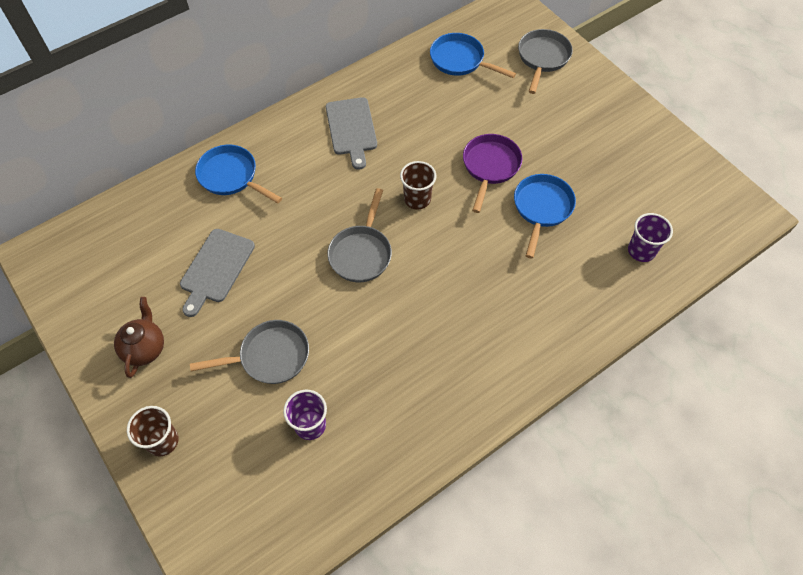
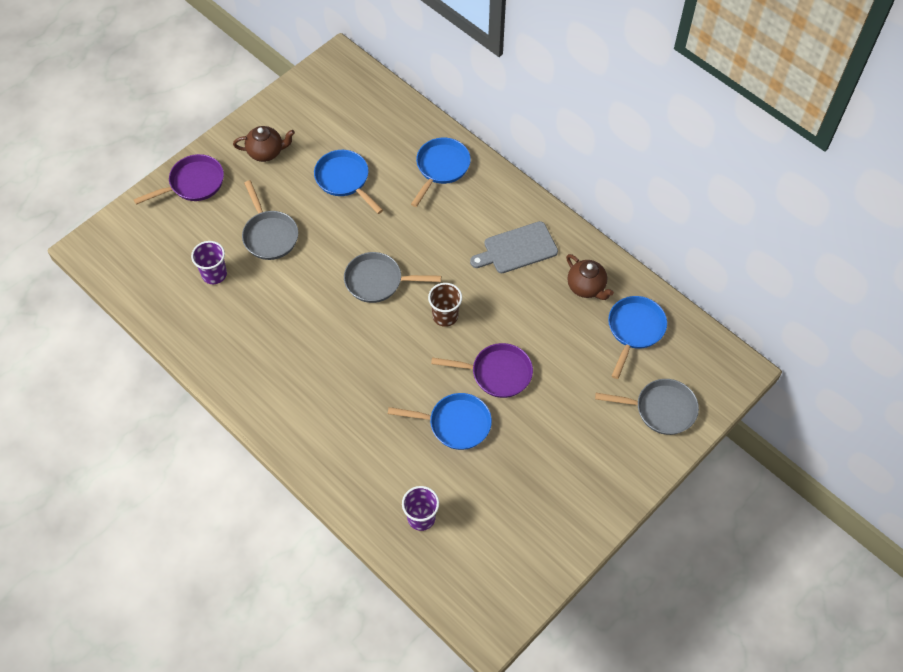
camera: 80 degrees right, 0 degrees up
brown cup [127,406,179,456] -> purple pan [134,154,224,205]
grey cutting board [180,229,255,317] -> blue pan [314,150,383,214]
none -> brown teapot [566,254,614,300]

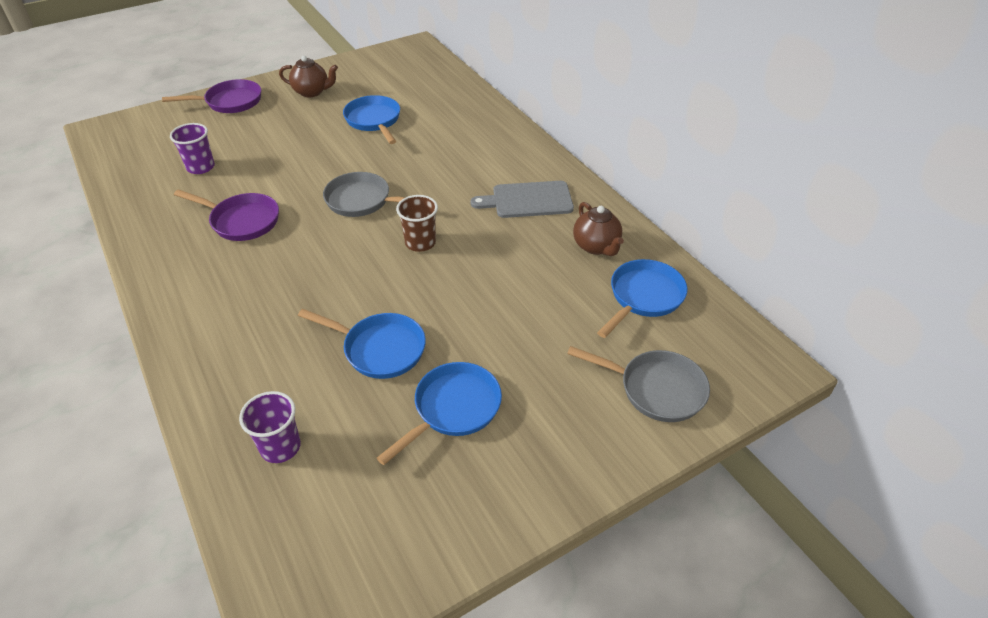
camera: 15 degrees right, 15 degrees down
grey pan [242,180,298,260] -> none
blue pan [411,138,471,207] -> blue pan moved to [377,362,502,465]
purple pan [431,343,533,398] -> purple pan moved to [174,189,279,241]

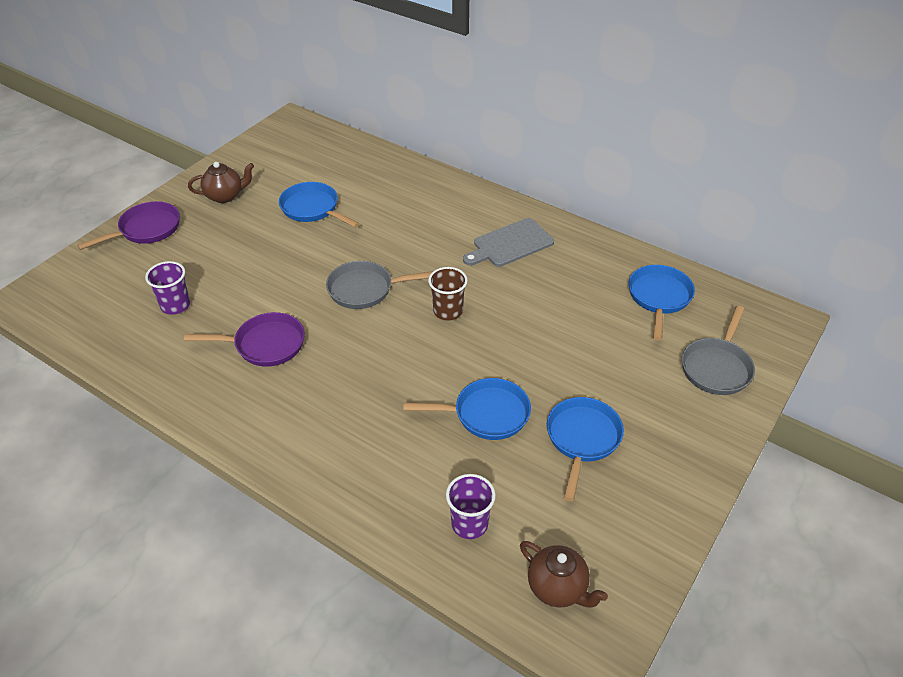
camera: 25 degrees left, 0 degrees up
grey pan [567,346,710,422] -> grey pan turned 120 degrees clockwise [682,306,755,395]
brown teapot [573,202,624,256] -> brown teapot moved to [520,541,608,608]

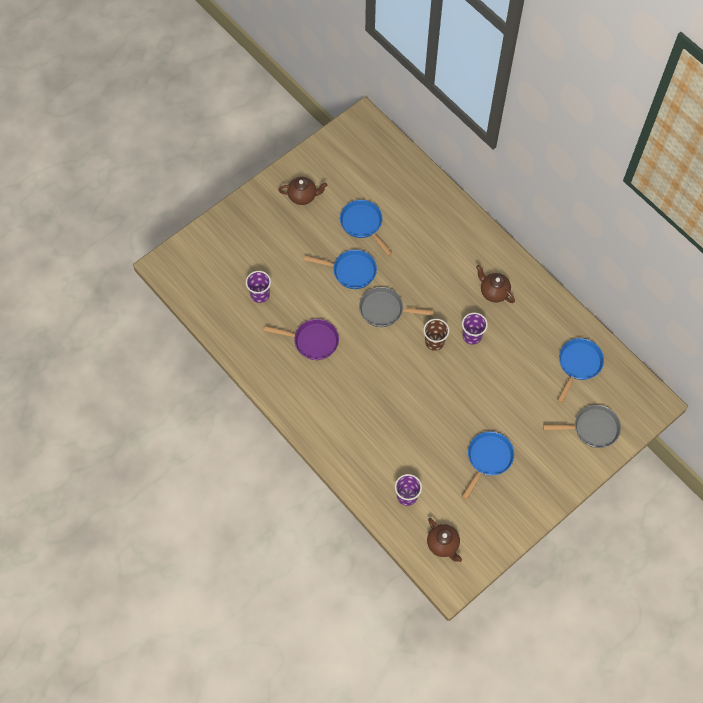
camera: 15 degrees right, 20 degrees up
purple pan [77,201,180,250] -> none
blue pan [403,378,531,440] -> blue pan moved to [304,250,377,289]
grey cutting board [463,218,554,267] -> brown teapot [476,265,515,303]
grey pan [682,306,755,395] -> grey pan turned 135 degrees counterclockwise [543,405,621,448]
none -> purple cup [462,313,488,345]

